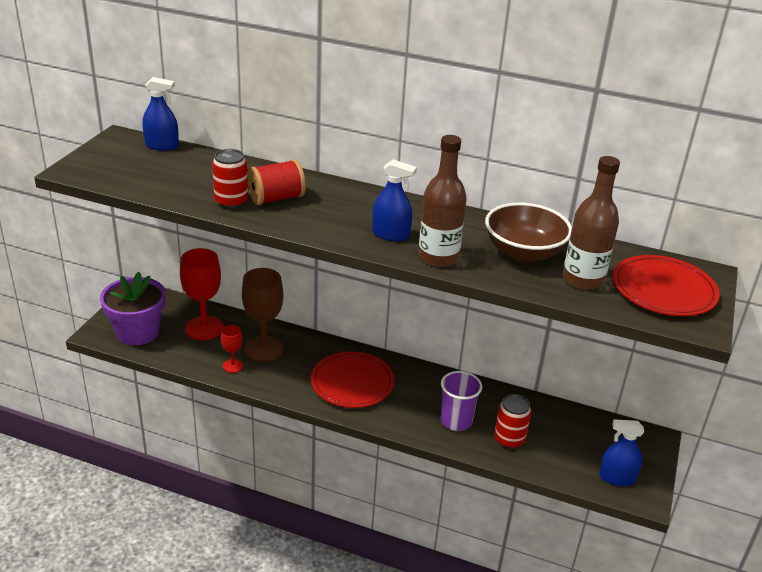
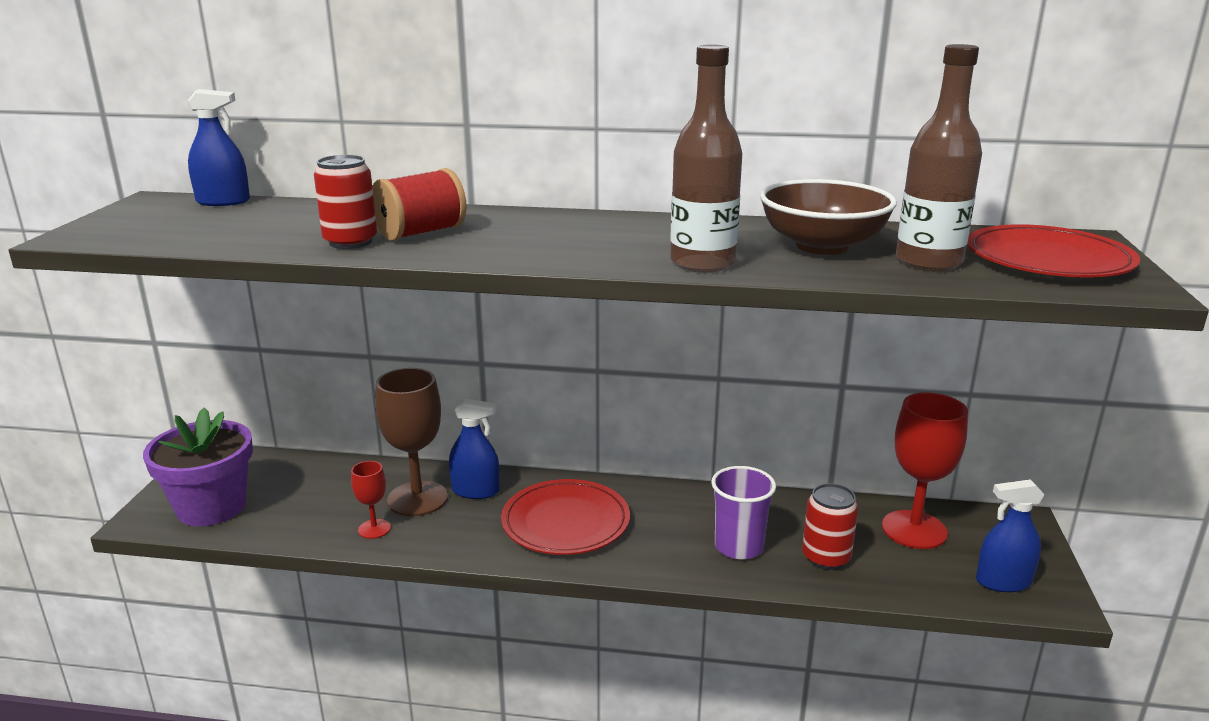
camera: 10 degrees left, 10 degrees down
red goblet [180,248,224,340] -> red goblet moved to [882,392,968,549]
blue spray bottle [372,160,417,242] -> blue spray bottle moved to [449,398,500,499]

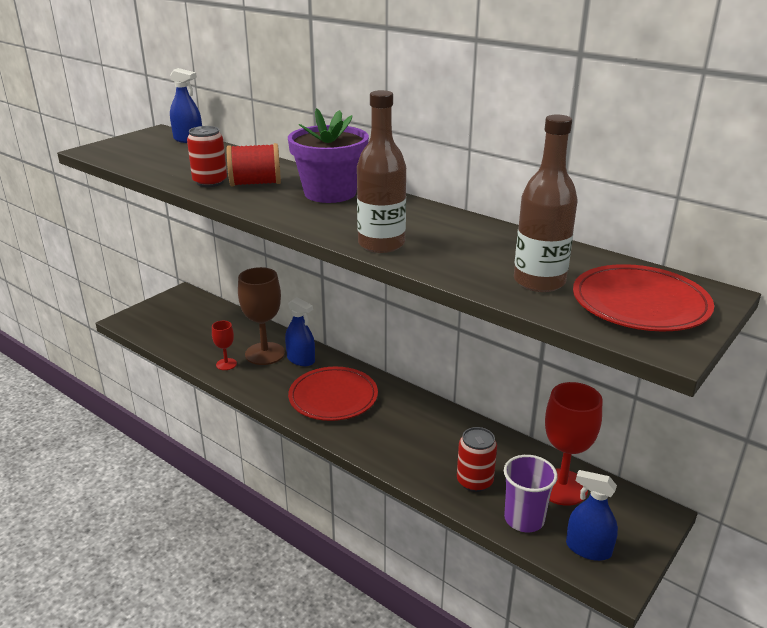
camera: 30 degrees right, 5 degrees up
purple flower pot [143,408,253,526] -> purple flower pot moved to [288,108,369,203]
purple cup [711,466,776,559] -> purple cup moved to [504,455,558,532]
brown bowl [760,179,897,255] -> none

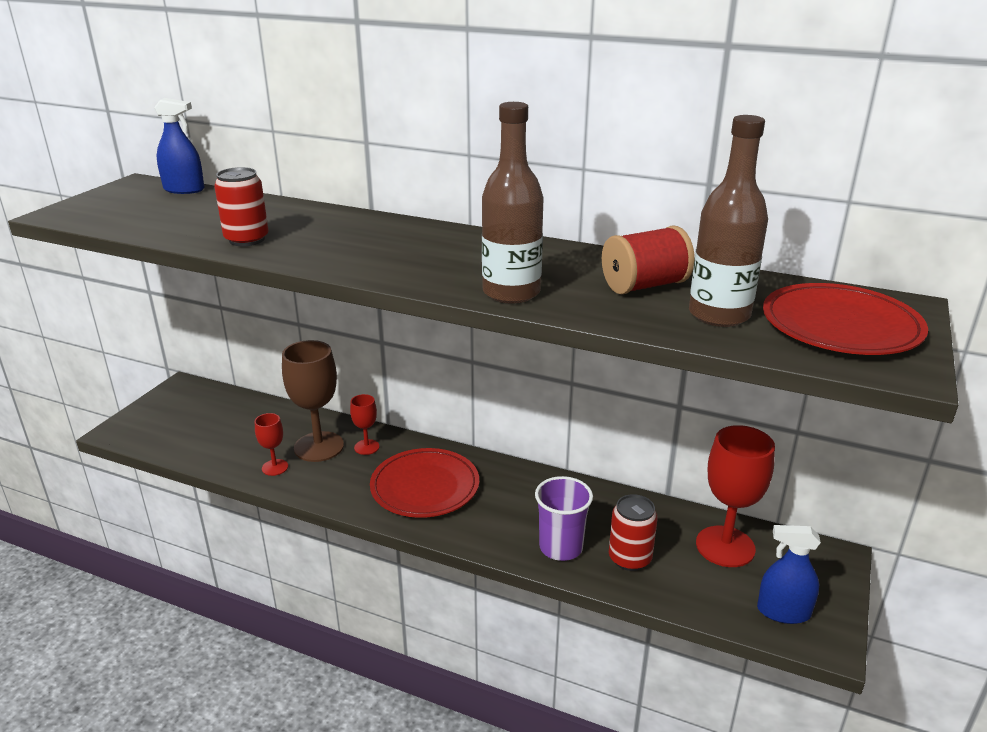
camera: 15 degrees left, 0 degrees up
red spool [227,143,281,186] -> red spool moved to [602,226,695,295]
blue spray bottle [285,297,315,366] -> red goblet [350,394,380,455]
purple flower pot [288,108,369,203] -> none
purple cup [504,455,558,532] -> purple cup moved to [535,476,593,561]

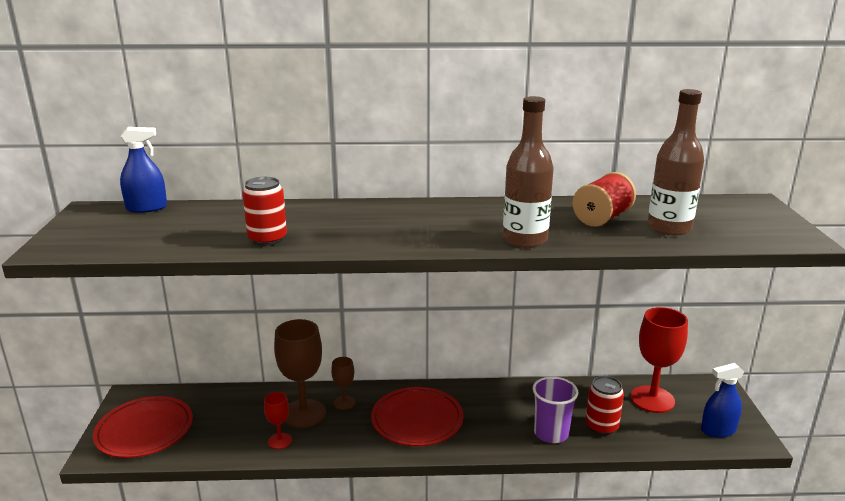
camera: 25 degrees left, 5 degrees down
red goblet [350,394,380,455] -> brown goblet [331,357,356,410]
red plate [763,283,928,355] -> red plate moved to [93,396,193,458]

